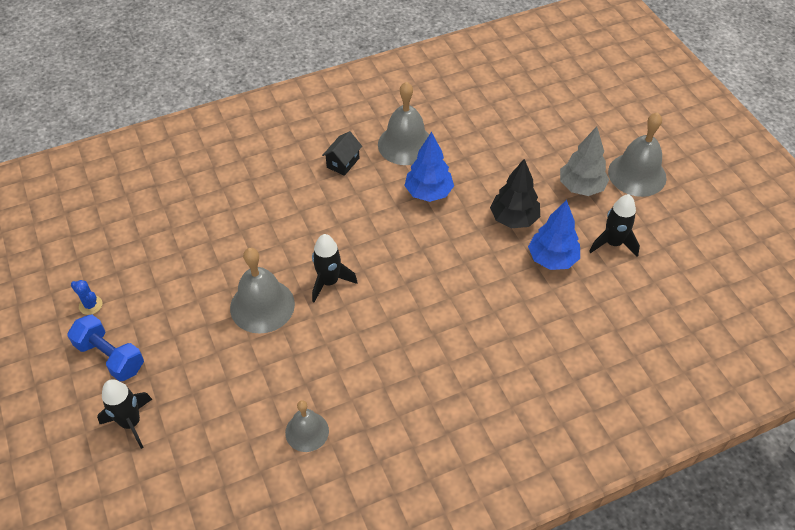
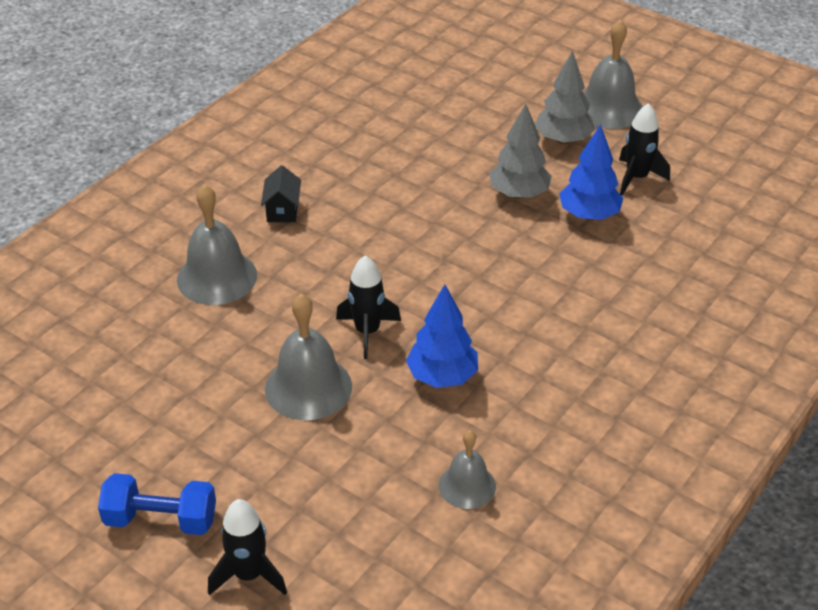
camera: 30 degrees left, 10 degrees down
blue cactus [71,280,103,315] -> none
grey bell [378,81,430,165] -> grey bell moved to [177,184,257,305]
blue tree [404,132,454,202] -> blue tree moved to [406,284,478,388]
black tree [490,159,540,228] -> grey tree [489,104,552,199]

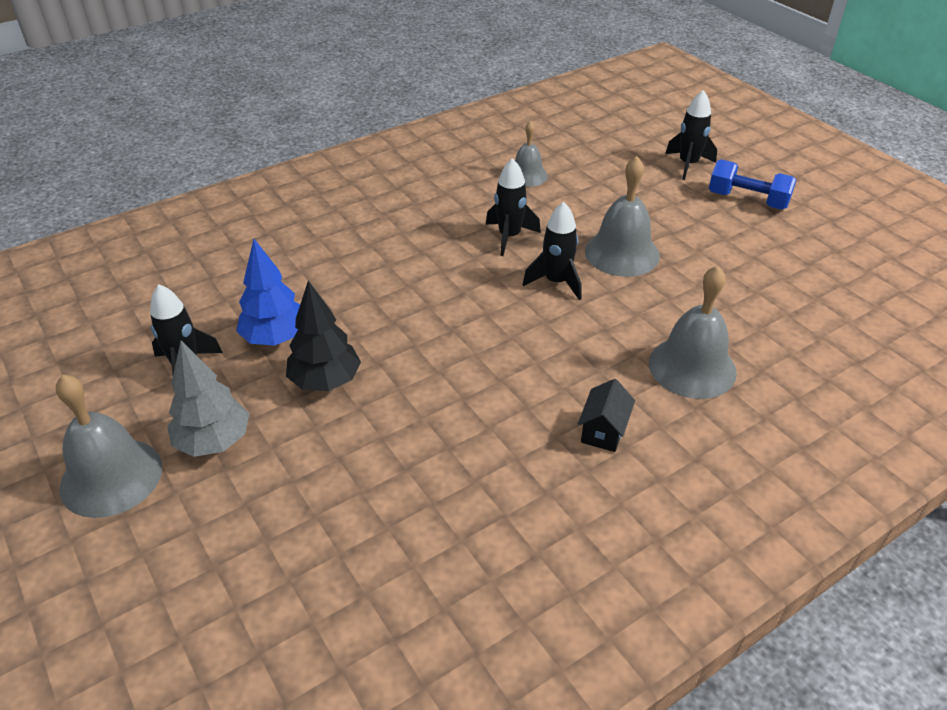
camera: 160 degrees left, 0 degrees up
blue tree [406,284,478,388] -> black rocket [486,158,541,256]
grey tree [489,104,552,199] -> black tree [286,281,361,391]

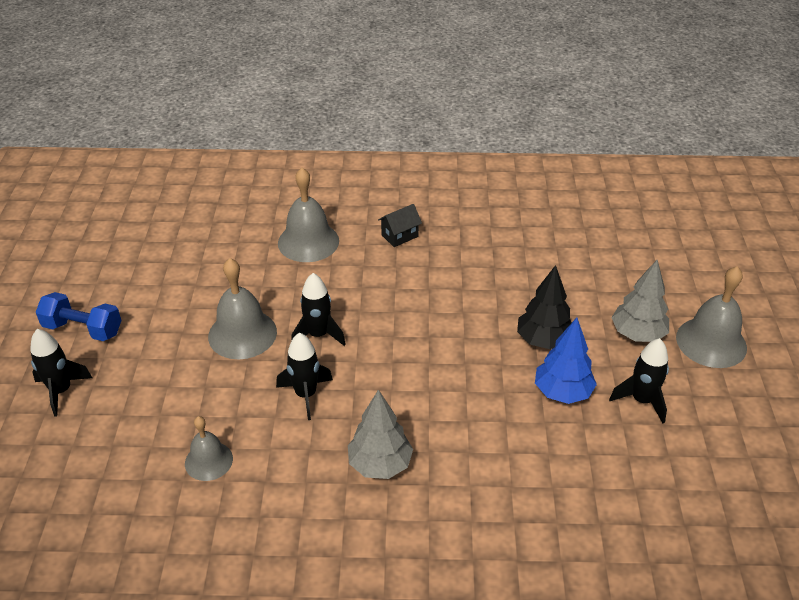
camera: 145 degrees left, 0 degrees up
blue dumbbell [709,159,796,210] -> blue dumbbell turned 45 degrees counterclockwise [36,292,122,341]
none -> grey tree [348,390,413,479]

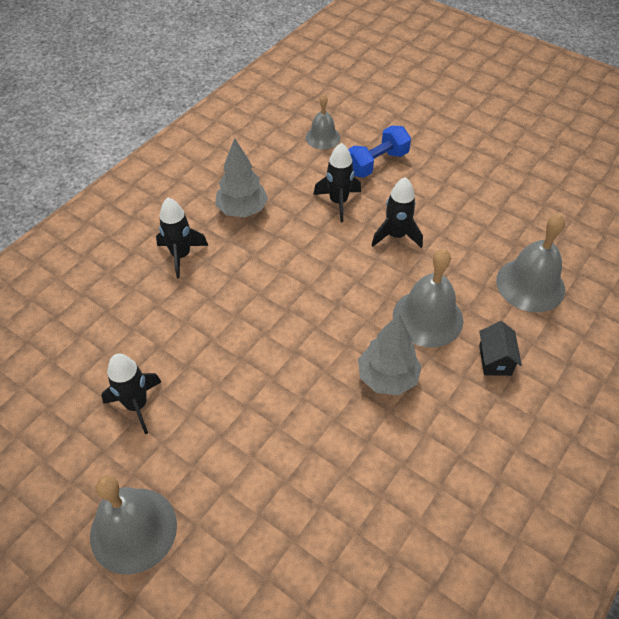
camera: 125 degrees right, 10 degrees up
black rocket [30,329,92,417] -> black rocket moved to [156,198,208,279]
blue dumbbell [36,292,122,341] -> blue dumbbell moved to [348,125,411,178]
grey bell [208,258,277,359] -> grey bell moved to [393,249,463,347]
black tree [517,265,572,349] -> none
blue tree [535,317,597,404] -> none
grey tree [611,260,669,342] -> grey tree moved to [358,314,422,395]

